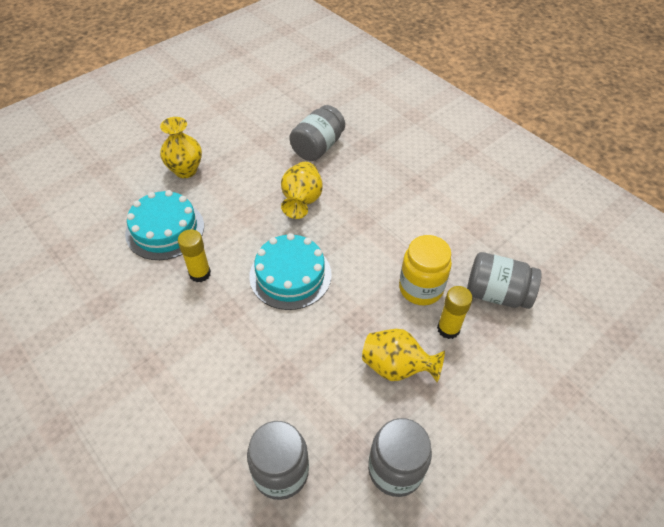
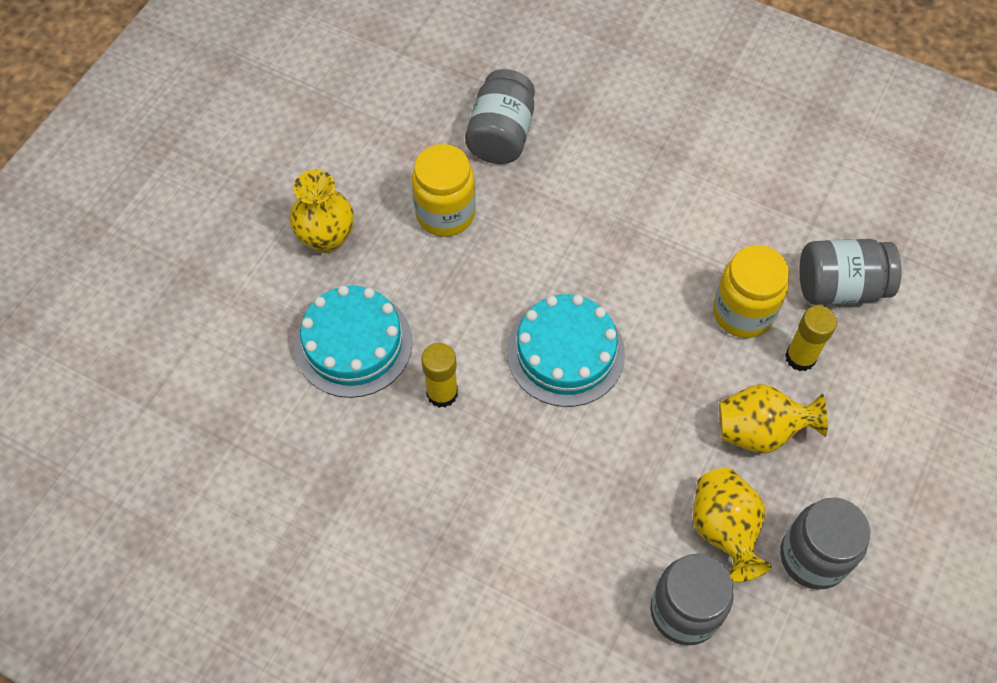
camera: 20 degrees left, 10 degrees up
yellow vase [281,162,323,219] -> yellow vase moved to [693,468,772,582]
none -> yellow jar [412,144,476,237]

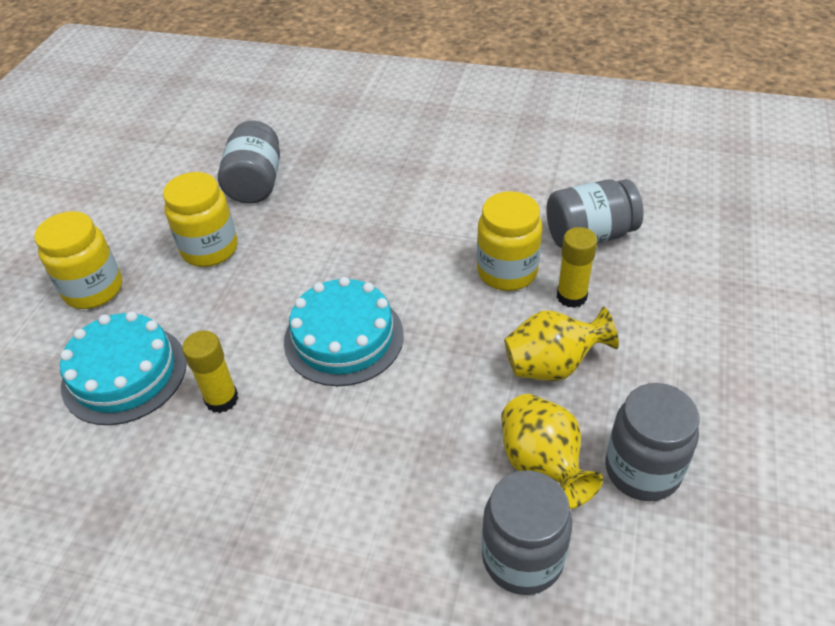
camera: 10 degrees left, 15 degrees down
yellow vase [290,169,354,253] -> yellow jar [34,211,122,309]

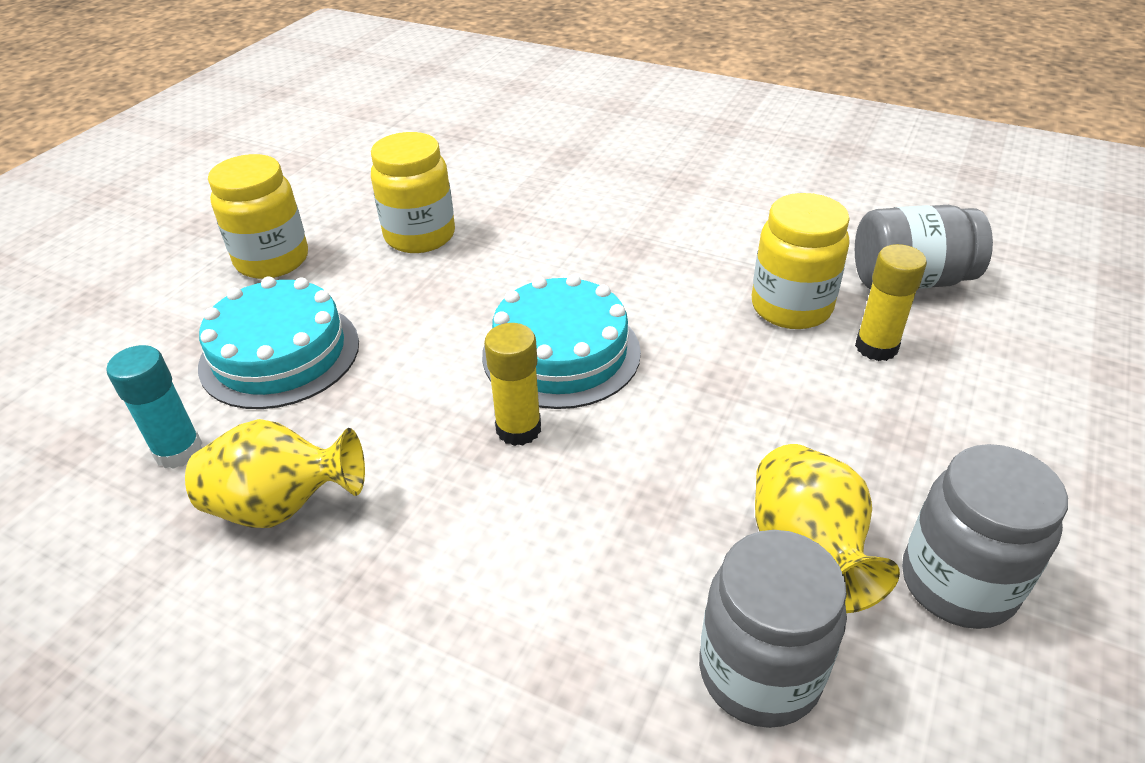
camera: 10 degrees right, 5 degrees down
yellow glue stick [182,331,238,413] -> yellow glue stick moved to [484,323,541,446]
grey jar [218,121,280,204] -> none
yellow vase [504,307,619,381] -> yellow vase moved to [185,419,365,528]
none -> turquoise glue stick [107,345,202,469]

